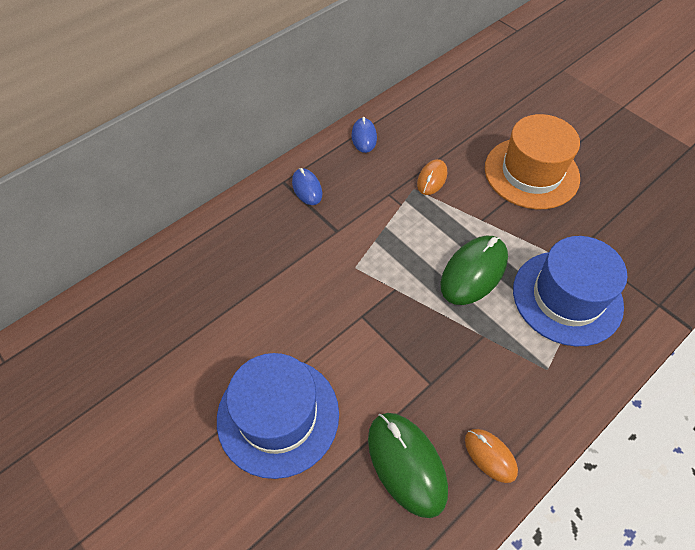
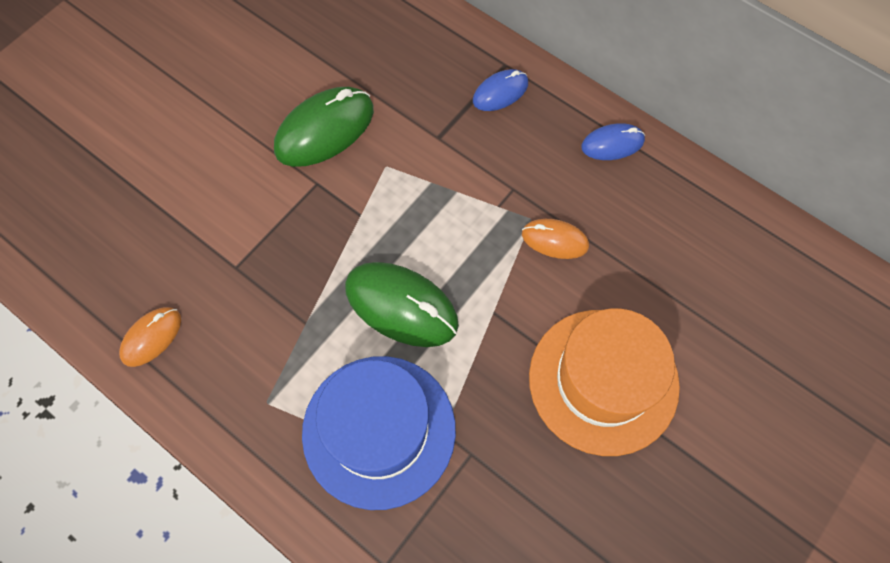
camera: 80 degrees right, 10 degrees up
blue hat [217,353,339,479] -> none
green mouse [368,413,448,518] -> green mouse moved to [274,87,374,167]

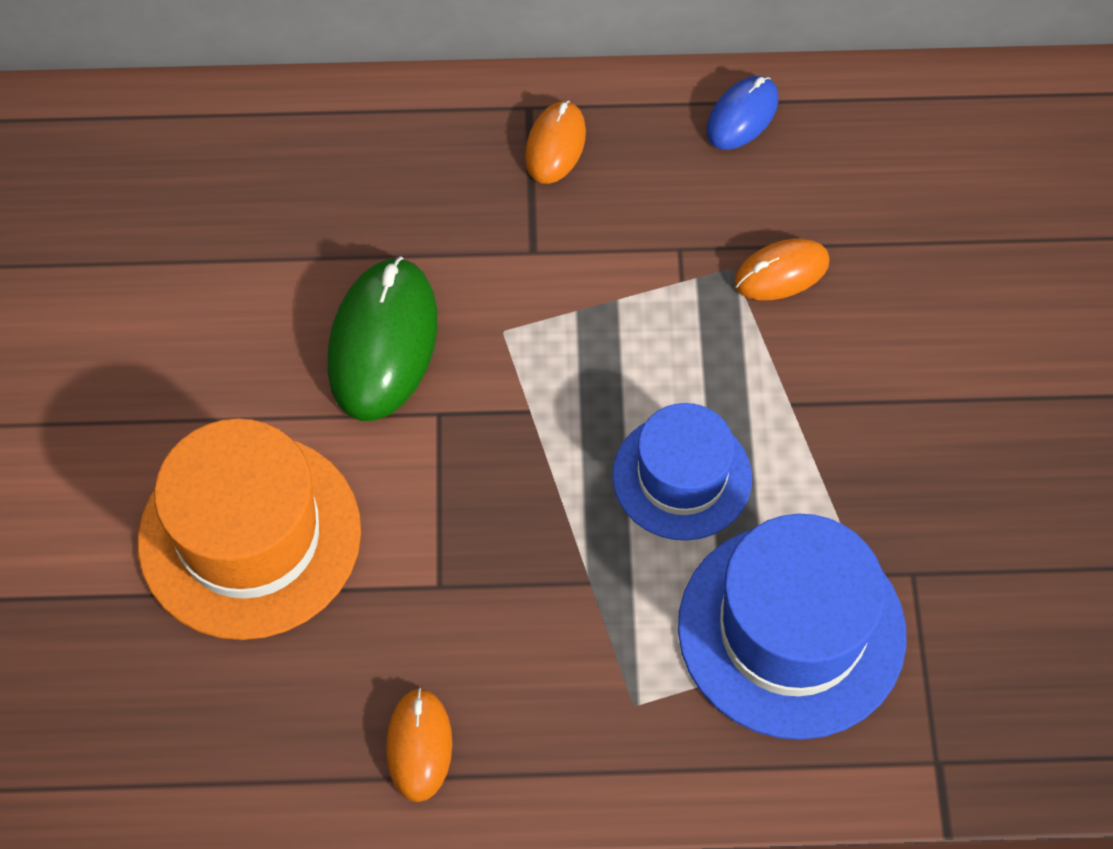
camera: 40 degrees left, 5 degrees down
green mouse [345,262,459,347] -> blue hat [612,403,752,541]
blue mouse [473,69,528,111] -> orange mouse [525,100,586,184]
orange hat [529,309,680,456] -> orange hat moved to [138,418,361,640]

